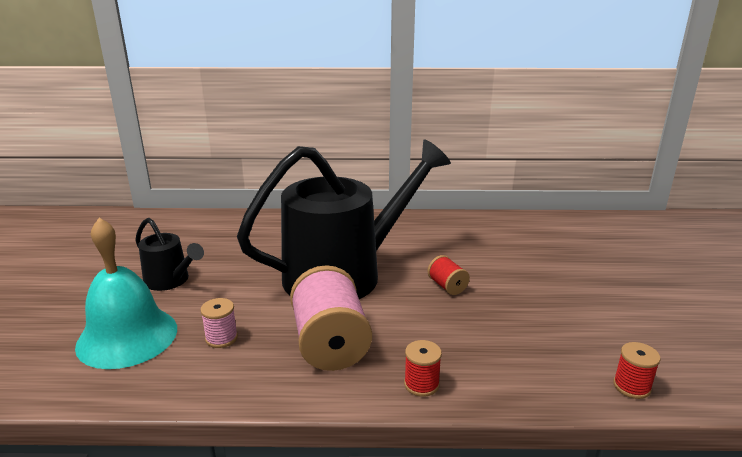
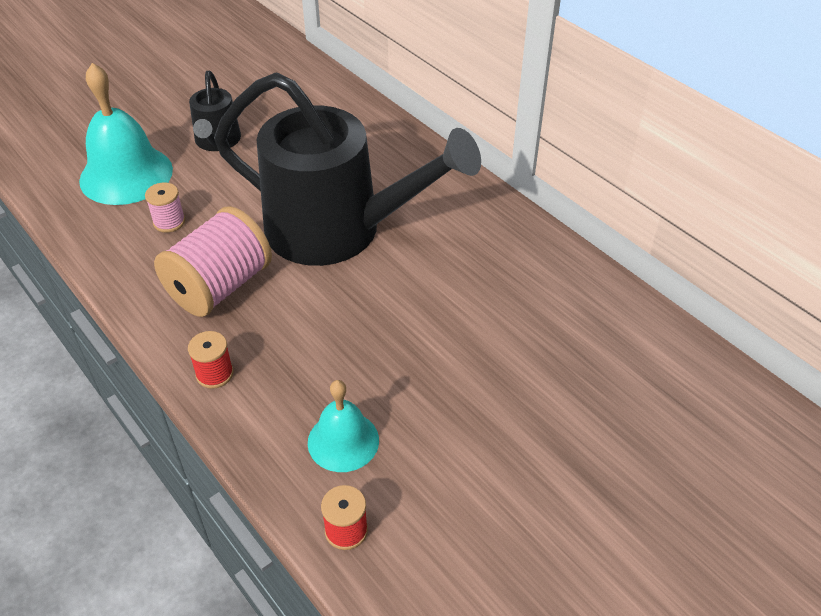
camera: 50 degrees right, 20 degrees up
red spool [428,255,470,295] -> none
none -> turquoise bell [308,380,379,472]

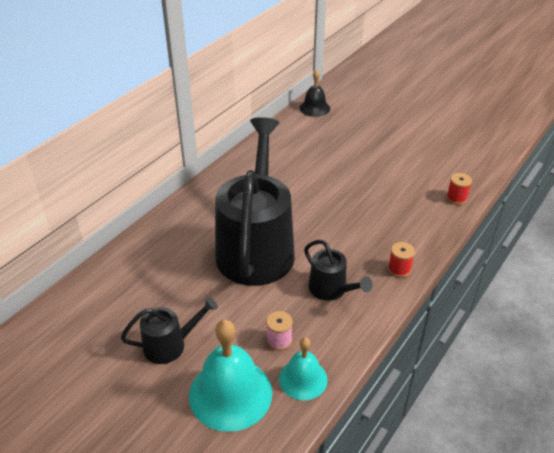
camera: 105 degrees left, 5 degrees down
pink spool [154,206,272,317] -> black watering can [304,240,373,301]
turquoise bell [308,380,379,472] -> turquoise bell moved to [279,337,328,400]
none -> black bell [299,70,330,117]

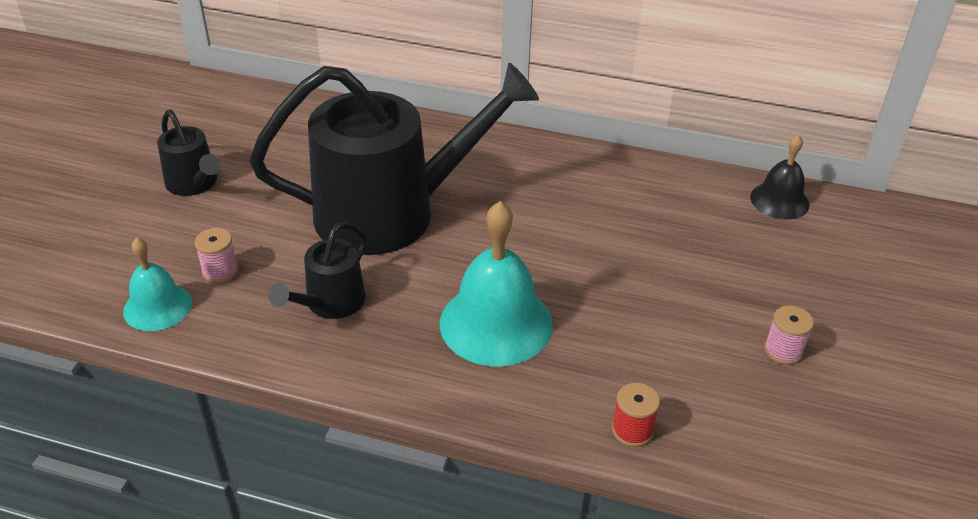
camera: 70 degrees right, 0 degrees up
turquoise bell [189,320,272,432] -> turquoise bell moved to [440,201,553,366]
red spool [388,242,415,278] -> none
none -> pink spool [764,305,814,365]

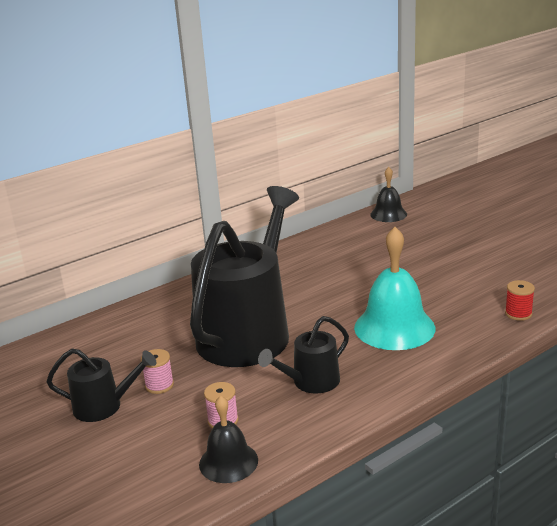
camera: 50 degrees left, 15 degrees down
turquoise bell [123,237,192,331] -> black bell [199,396,258,483]
black watering can [269,222,367,319] -> black watering can turned 75 degrees clockwise [258,316,349,394]
pink spool [764,305,814,365] -> pink spool moved to [141,349,174,394]

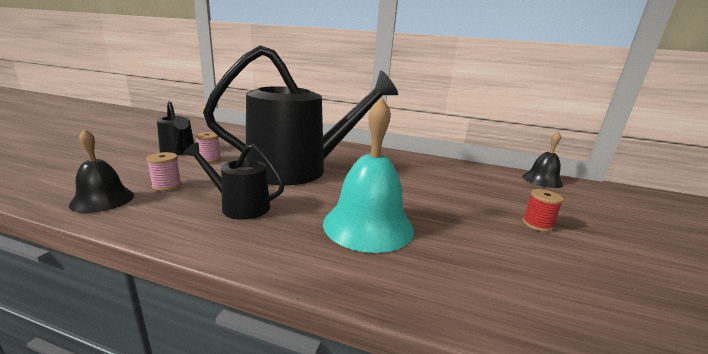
camera: 50 degrees right, 5 degrees down
red spool [505,280,535,321] -> red spool moved to [522,189,564,232]

